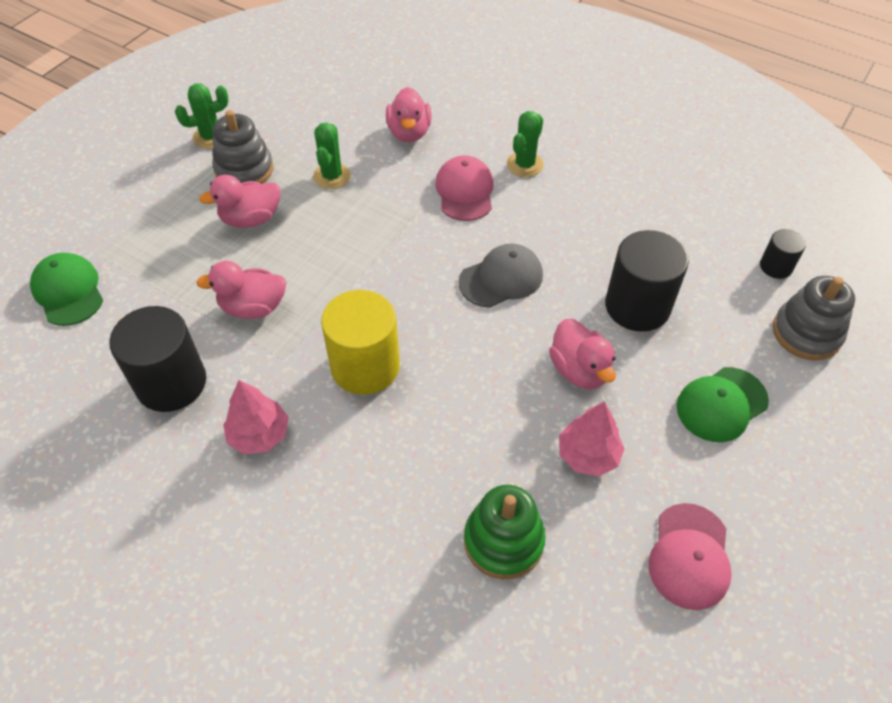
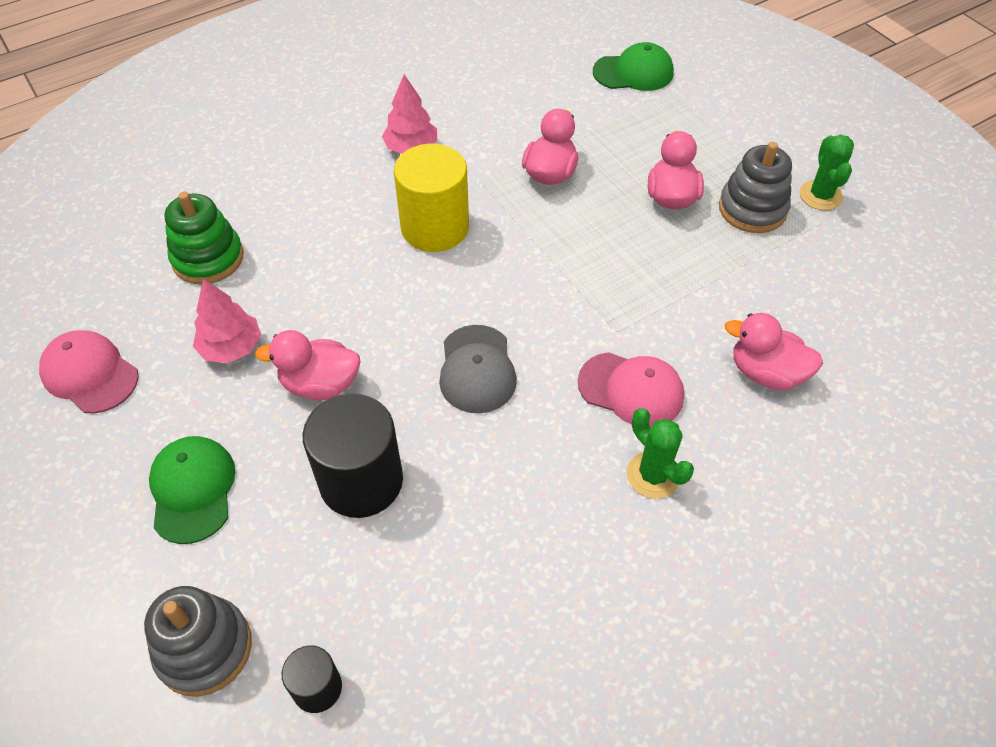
camera: 115 degrees right, 0 degrees up
black cylinder [109,306,206,412] -> none
green cactus [313,122,351,189] -> none

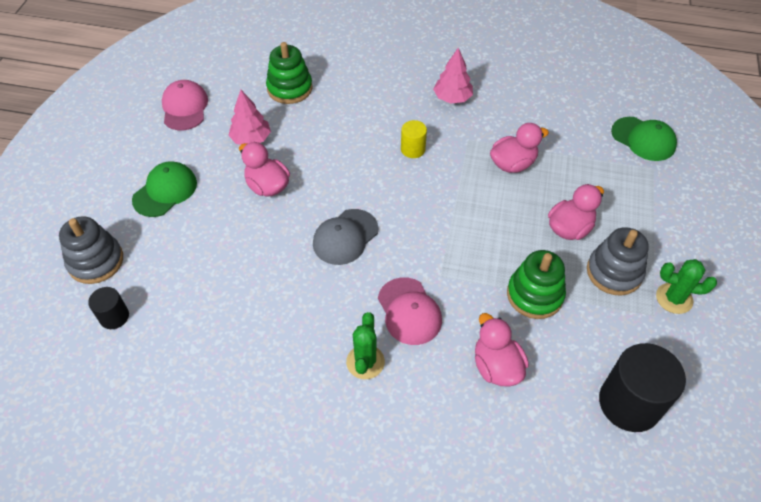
camera: 45 degrees right, 0 degrees up
black cylinder [303,393,403,518] -> black cylinder moved to [599,343,686,432]
yellow cylinder [394,144,469,252] -> yellow cylinder [401,120,427,158], size x0.51
green cactus [799,134,854,211] -> green cactus turned 60 degrees clockwise [656,259,717,314]
none -> green stacking toy [507,250,566,319]

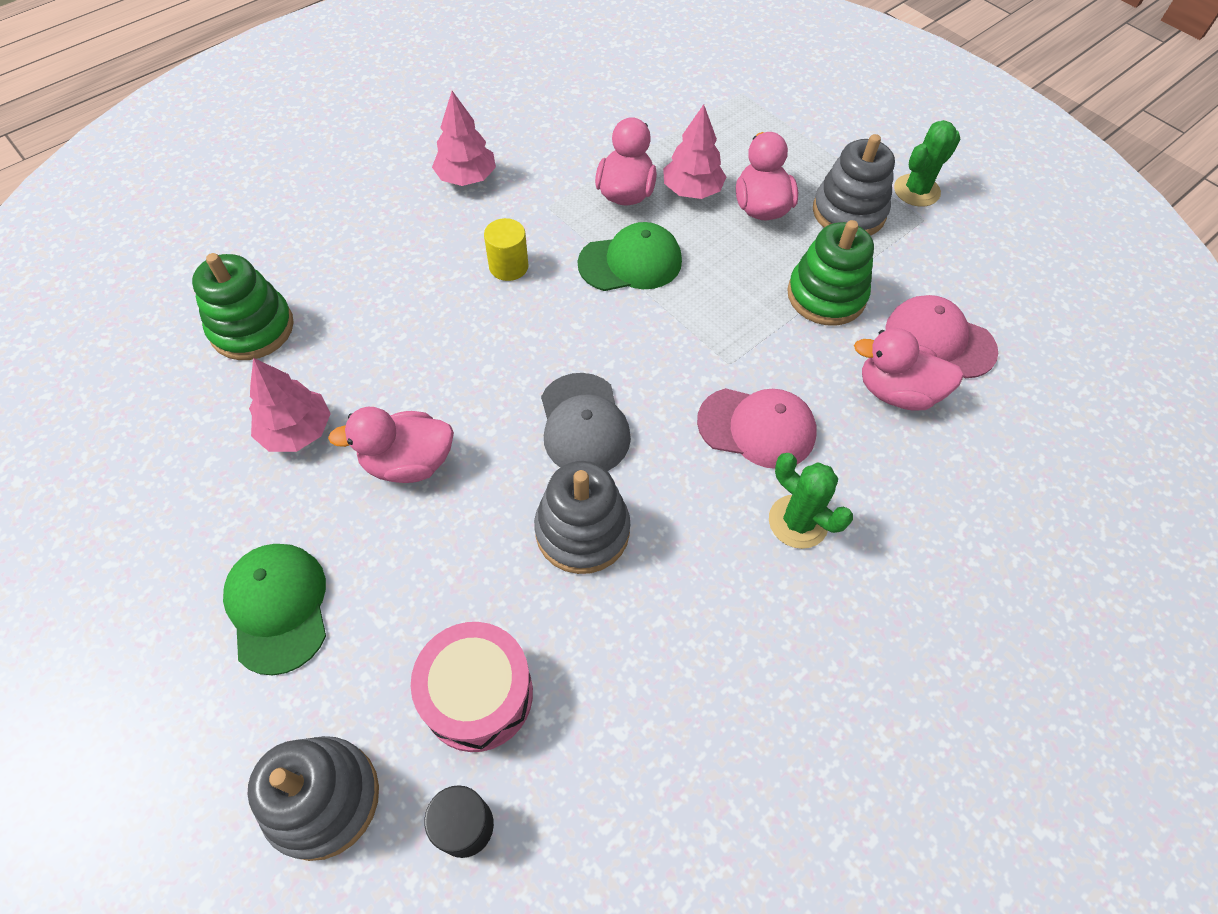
camera: 55 degrees left, 5 degrees up
pink cap [162,80,208,130] -> pink cap moved to [885,295,998,378]
black cylinder [599,343,686,432] -> none
green cap [611,117,677,161] -> green cap moved to [578,222,682,291]
none -> pink drum [411,622,533,752]
none -> grey stacking toy [534,461,630,574]
none -> pink tree [663,104,726,199]

